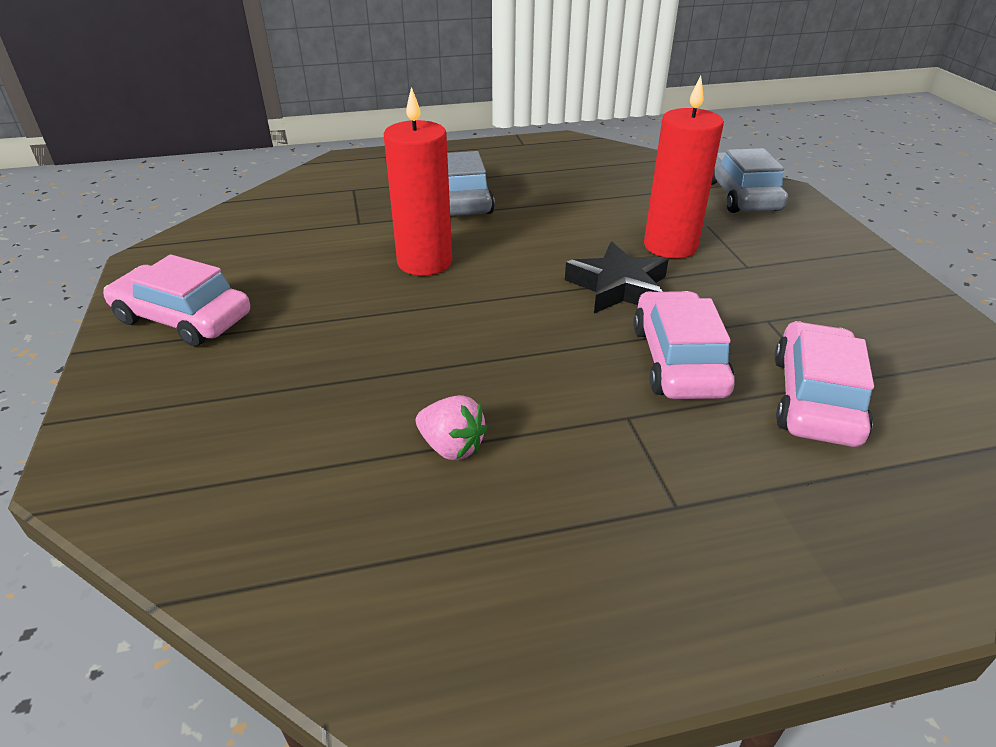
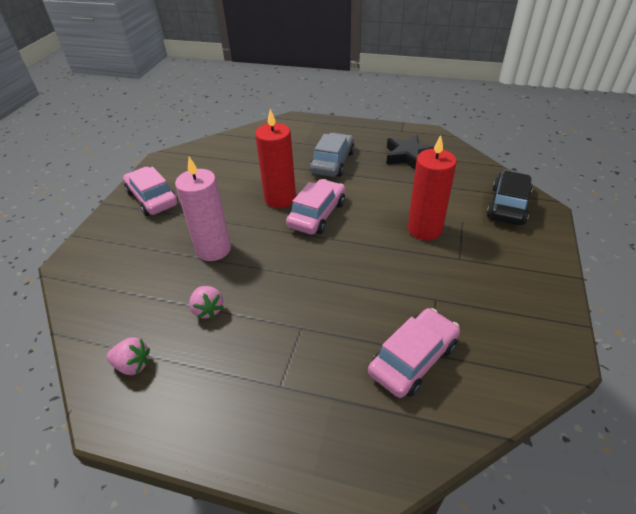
camera: 30 degrees right, 5 degrees up
black star [565,242,669,313] -> black star moved to [386,134,434,169]
pink car [633,291,735,399] -> pink car moved to [286,179,345,235]
grey car [711,148,788,213] -> black car [486,170,533,225]
none -> pink strawberry [107,337,150,375]
none -> pink candle [175,157,231,261]

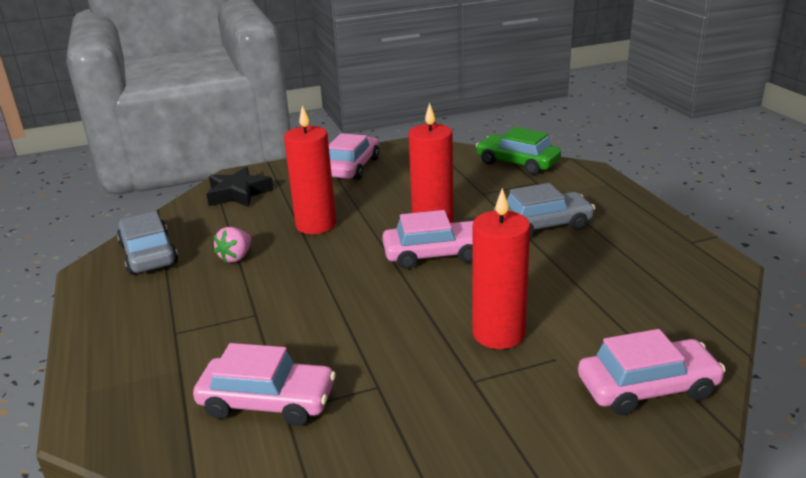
camera: 55 degrees right, 15 degrees down
pink strawberry [107,337,150,375] -> grey car [117,211,178,275]
pink candle [175,157,231,261] -> red candle [284,105,336,234]
black star [386,134,434,169] -> black star moved to [206,167,274,207]
black car [486,170,533,225] -> pink car [578,329,726,415]
none -> green car [476,127,561,175]

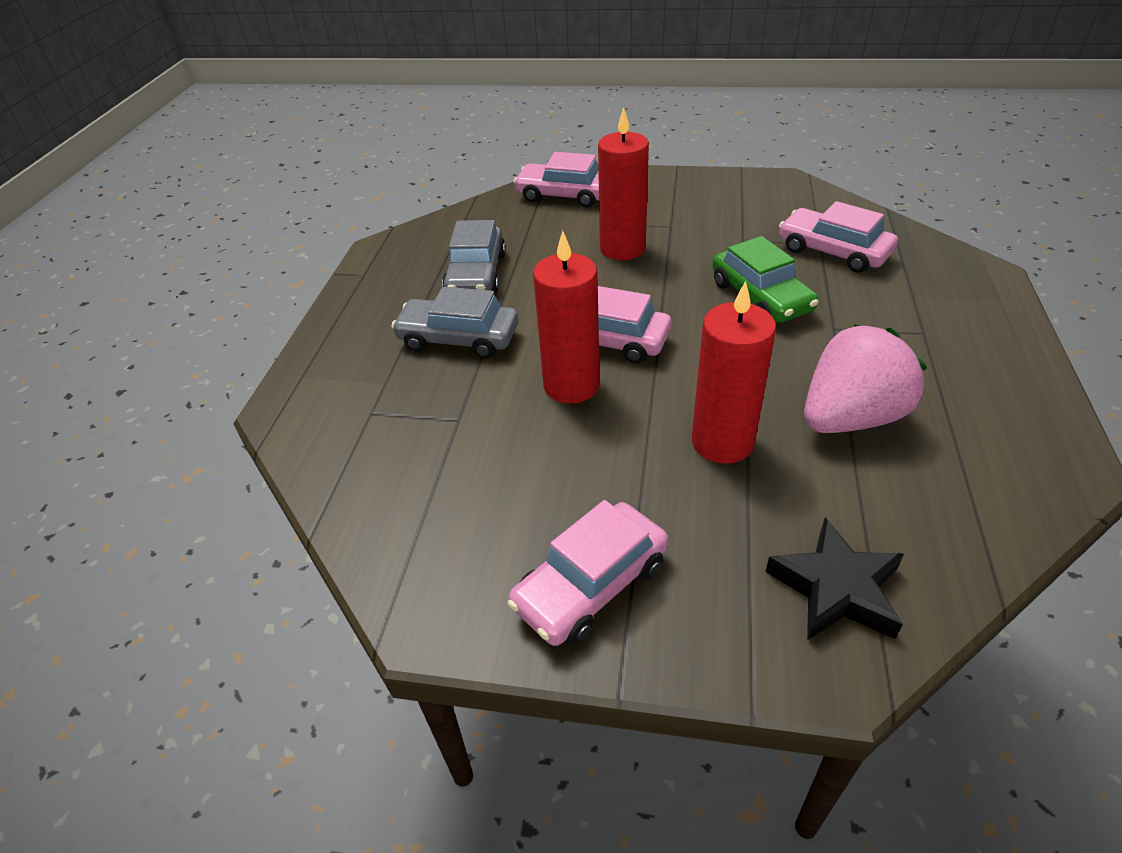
camera: 150 degrees left, 15 degrees up
grey car [117,211,178,275] -> grey car moved to [442,220,506,294]
pink strawberry [214,227,252,263] -> pink strawberry [804,324,927,433], size x2.03
green car [476,127,561,175] -> green car moved to [712,236,819,323]

